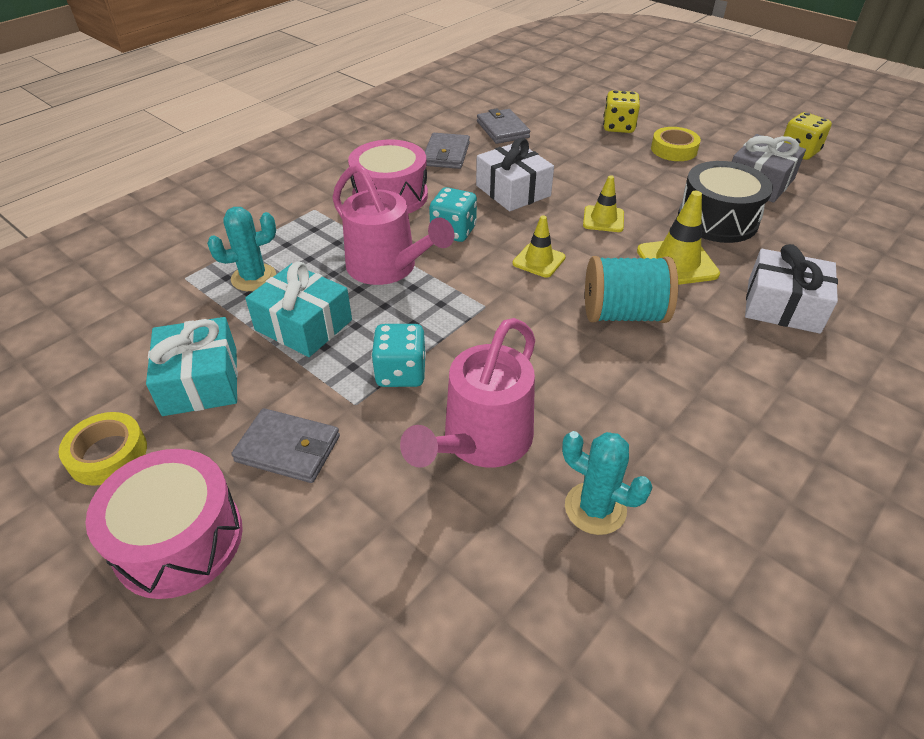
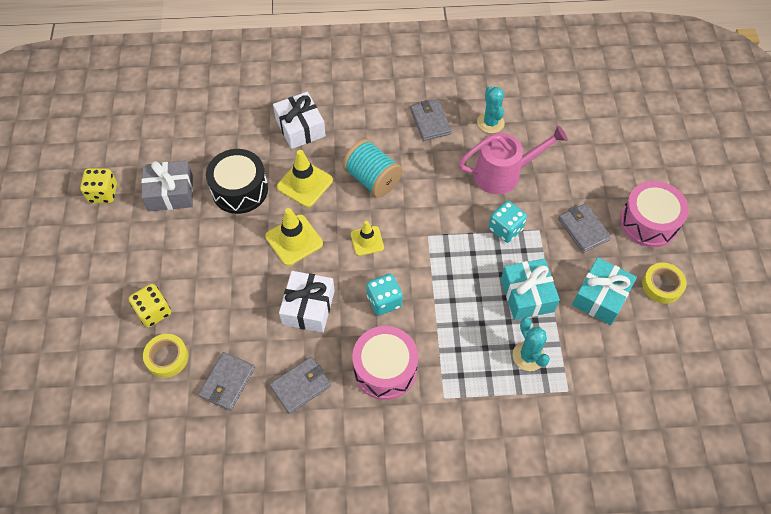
camera: 135 degrees left, 15 degrees up
turquoise cactus [207,207,276,291] -> turquoise cactus turned 45 degrees clockwise [513,317,550,371]
pink watering can [332,163,454,285] -> none
yellow traffic cone [583,175,624,232] -> yellow traffic cone [265,208,323,266], size x1.54
yellow tape [651,127,701,161] -> yellow tape moved to [143,334,188,378]
none -> grey wallet [410,100,452,141]

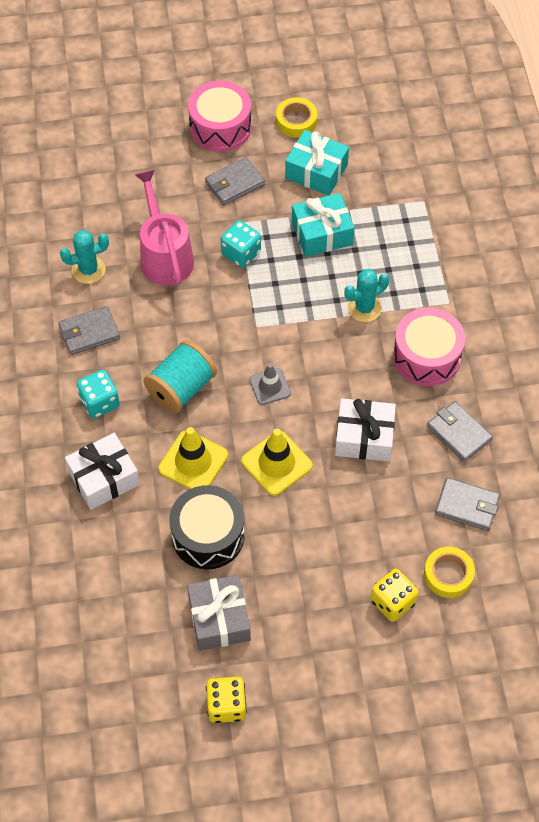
camera: 95 degrees left, 0 degrees up
yellow traffic cone [351,221,384,256] -> grey traffic cone [250,363,291,405]
turquoise dice [366,274,403,316] -> turquoise dice moved to [77,370,120,418]
turquoise cactus [513,317,550,371] -> turquoise cactus moved to [344,269,389,322]

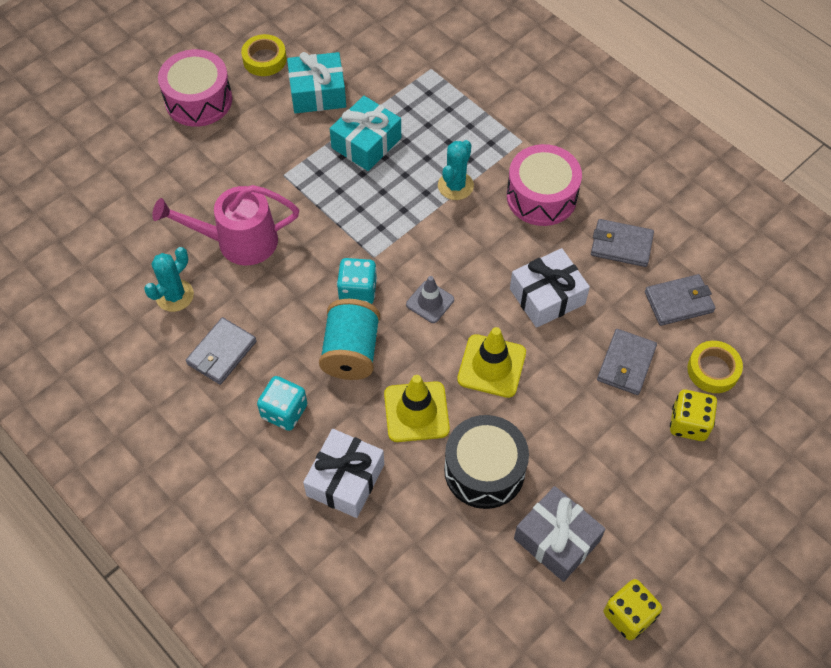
camera: 35 degrees left, 0 degrees up
pink watering can [135,170,194,285] -> pink watering can turned 45 degrees counterclockwise [152,185,299,265]
grey wallet [205,157,265,205] -> grey wallet moved to [597,329,657,395]
turquoise dice [220,220,261,268] -> turquoise dice moved to [337,258,377,304]

